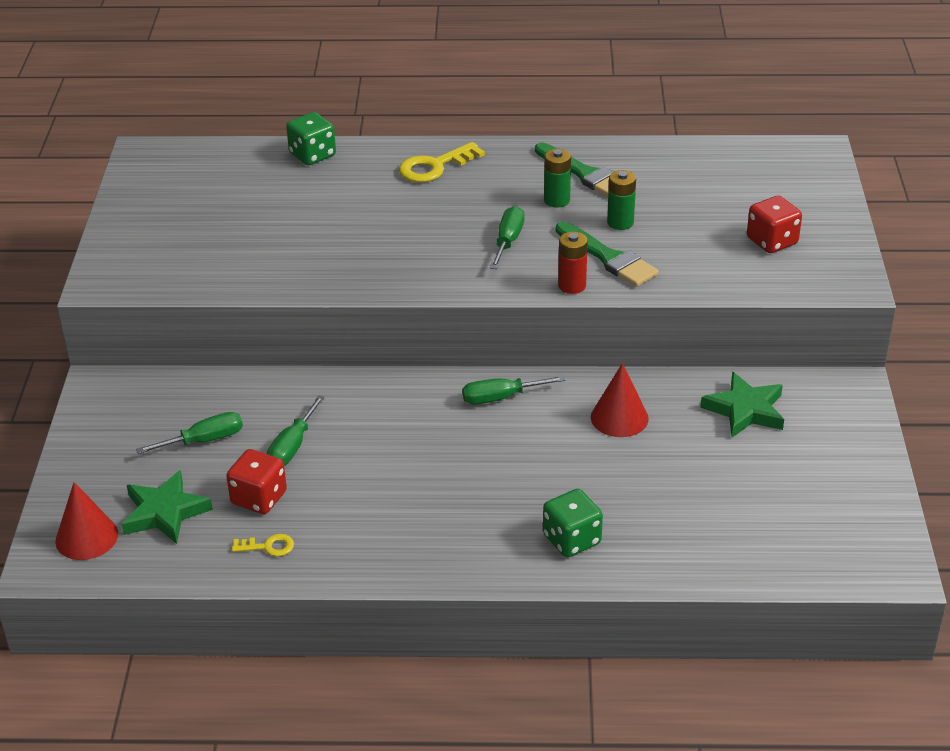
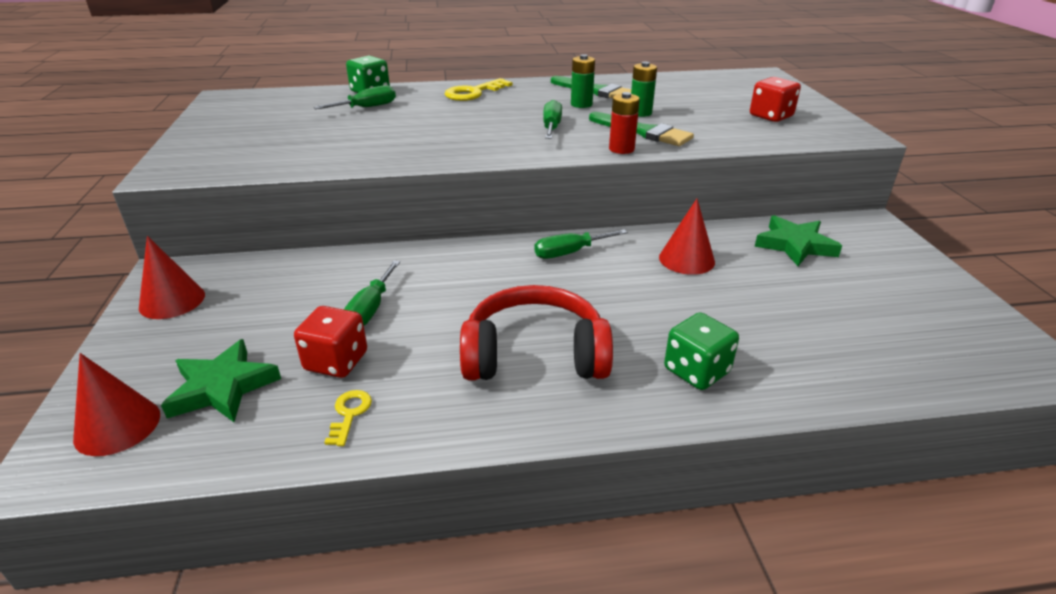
camera: 10 degrees left, 5 degrees down
green screwdriver [136,412,243,454] -> green screwdriver moved to [314,85,396,109]
yellow key [232,534,294,557] -> yellow key turned 75 degrees counterclockwise [324,390,372,446]
none -> red cone [139,236,205,319]
none -> red headphones [460,285,613,381]

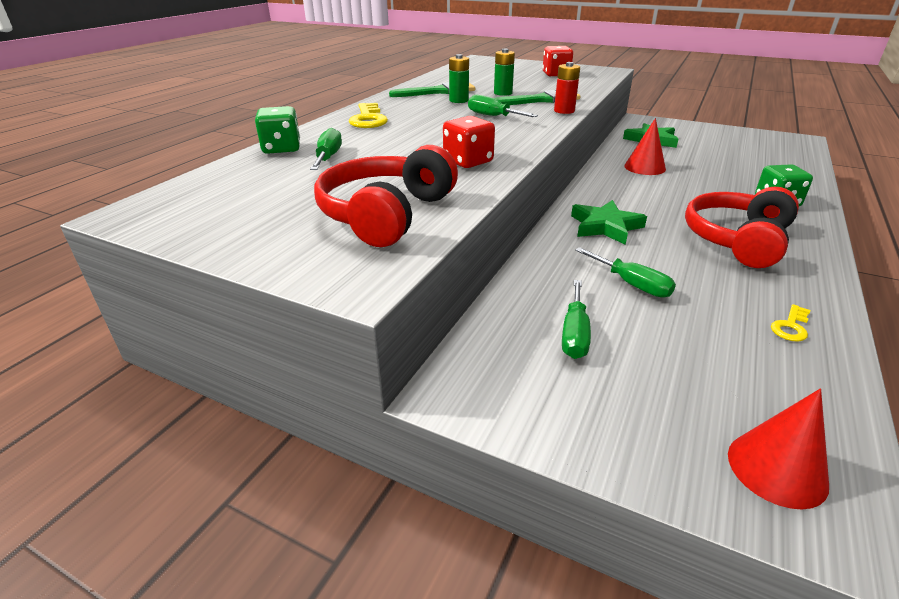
camera: 55 degrees left, 0 degrees up
red cone [139,236,205,319] -> none
green star [161,339,281,422] -> green star moved to [571,200,647,245]
red dice [294,306,367,378] -> red dice moved to [443,116,495,168]
yellow key [324,390,372,446] -> yellow key turned 90 degrees counterclockwise [771,304,810,341]
green screwdriver [534,229,628,259] -> green screwdriver moved to [562,280,591,359]
none -> red headphones [314,145,458,247]

